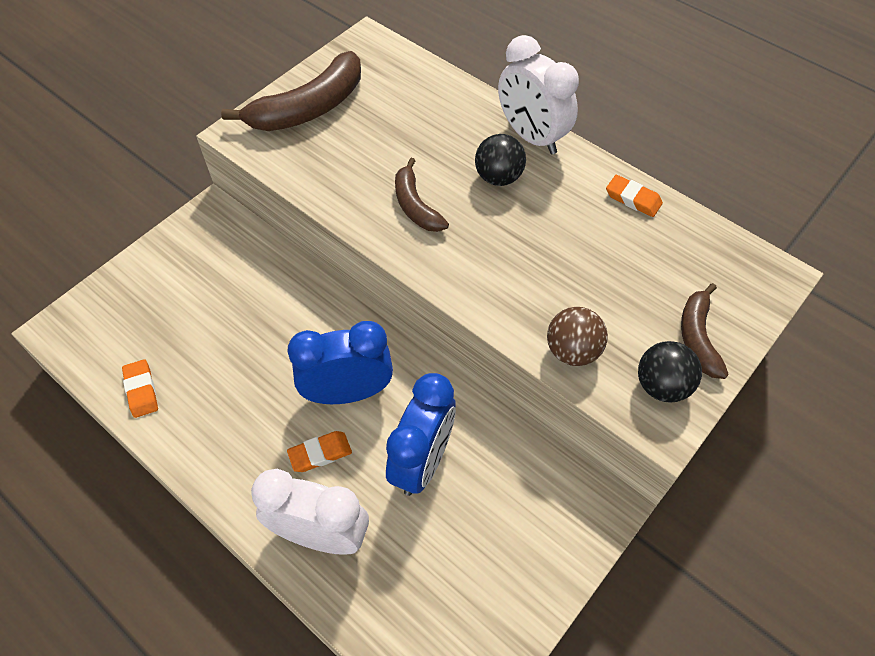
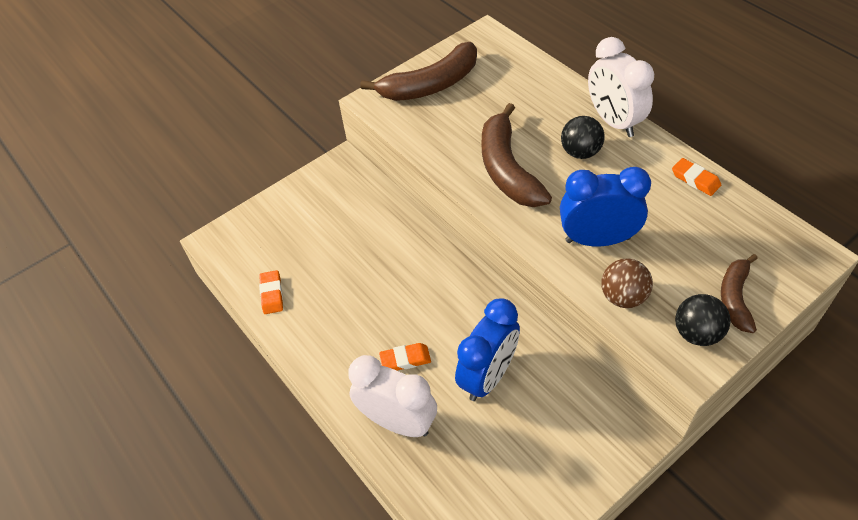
camera: 15 degrees right, 5 degrees down
blue clock [287,321,393,404] -> blue clock moved to [560,167,651,247]
brown banana [395,158,449,232] -> brown banana [482,103,552,207], size x1.72

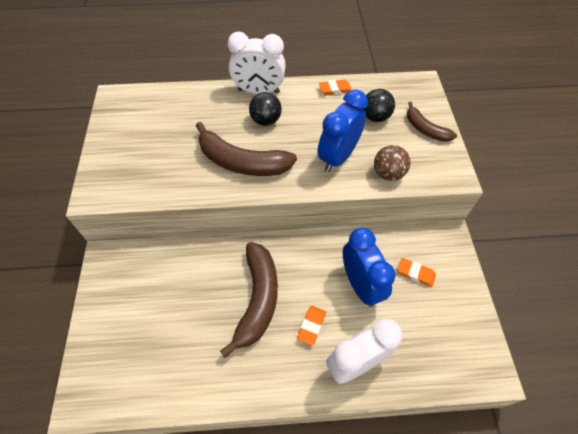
camera: 60 degrees left, 5 degrees up
orange eraser [259,270,283,314] -> orange eraser moved to [398,258,436,287]
brown banana [360,42,477,101] -> brown banana moved to [220,242,278,358]
black ball [675,294,731,346] -> black ball moved to [362,89,395,122]

